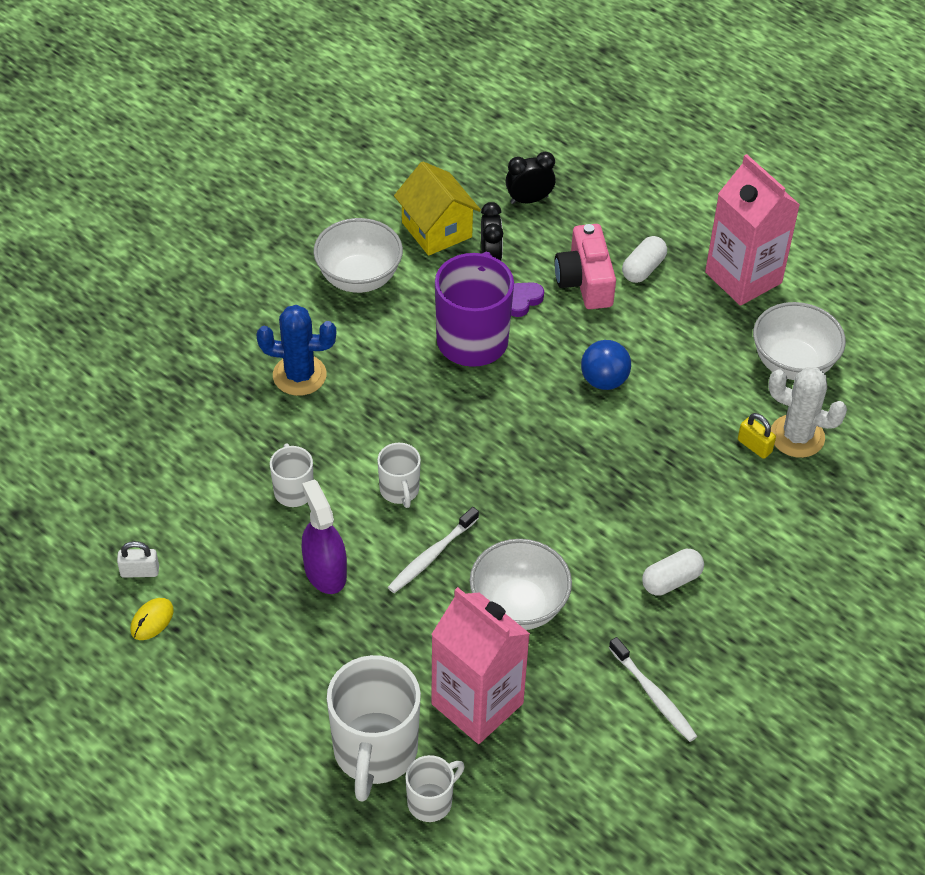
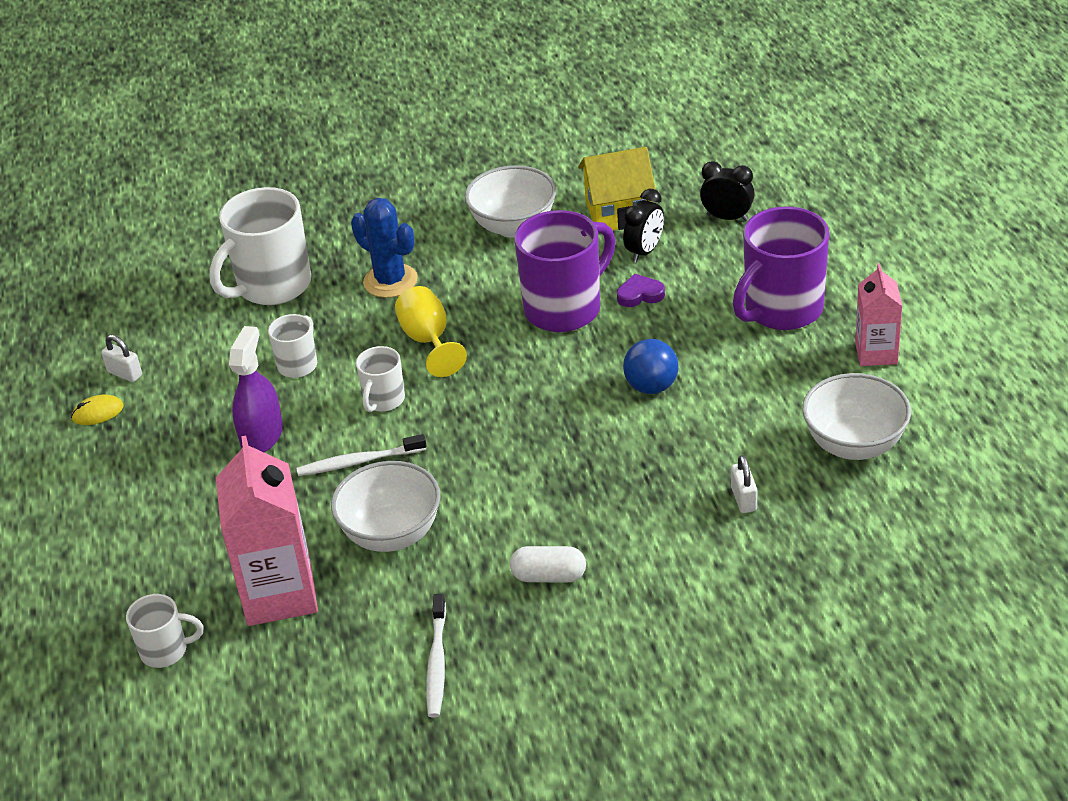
camera: 40 degrees right, 10 degrees down
white mug [327,655,421,802] -> white mug moved to [209,187,311,305]
yellow house [394,161,481,256] -> yellow house turned 75 degrees clockwise [578,147,656,230]
pink camera [555,224,616,309] -> none
white capsule [622,236,667,283] -> purple mug [733,207,829,330]
pink carton [705,154,800,306] -> pink carton [855,263,903,366], size x0.59
yellow padlock [738,413,776,459] -> white padlock [731,455,757,513]
white cactus [768,367,847,458] -> none
none -> yellow goblet [395,286,467,377]

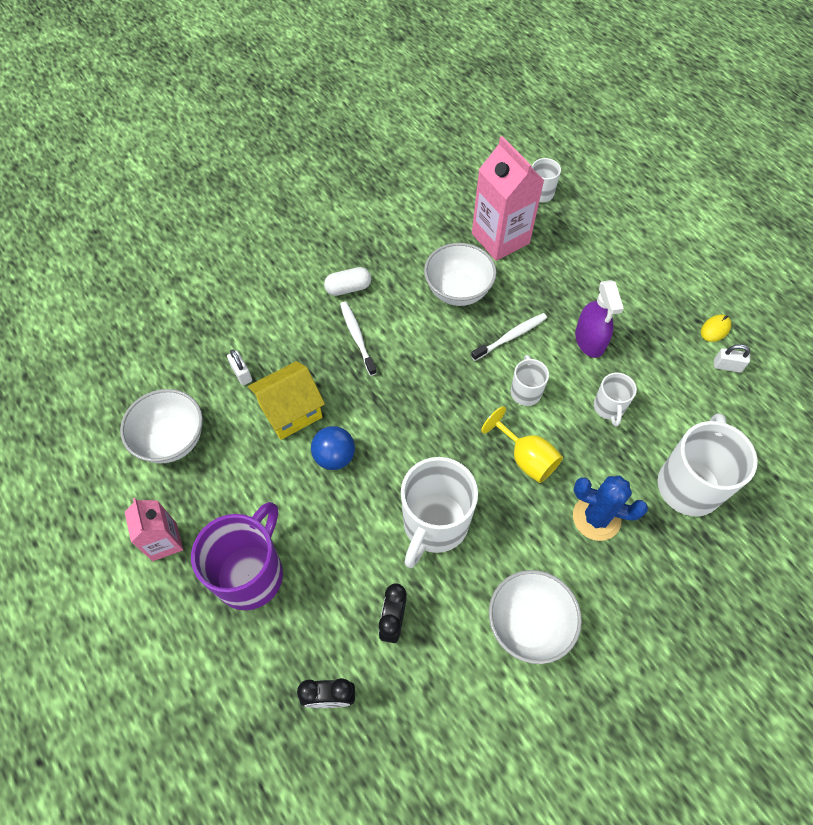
camera: 155 degrees right, 20 degrees up
white toothbrush [426,594,446,718] -> white toothbrush moved to [340,301,377,376]
purple mug [514,210,616,332] -> white mug [401,457,478,568]
yellow house [578,147,656,230] -> yellow house moved to [248,361,325,440]
purple heart [617,274,665,307] -> none

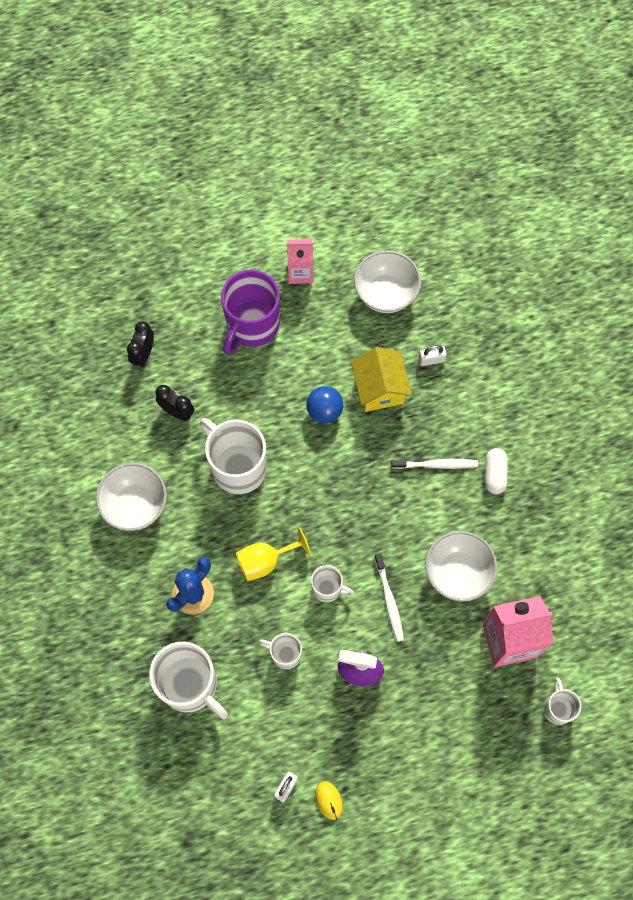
camera: 110 degrees right, 10 degrees up
purple mug [191,502,283,610] -> purple mug turned 75 degrees clockwise [221,270,280,355]

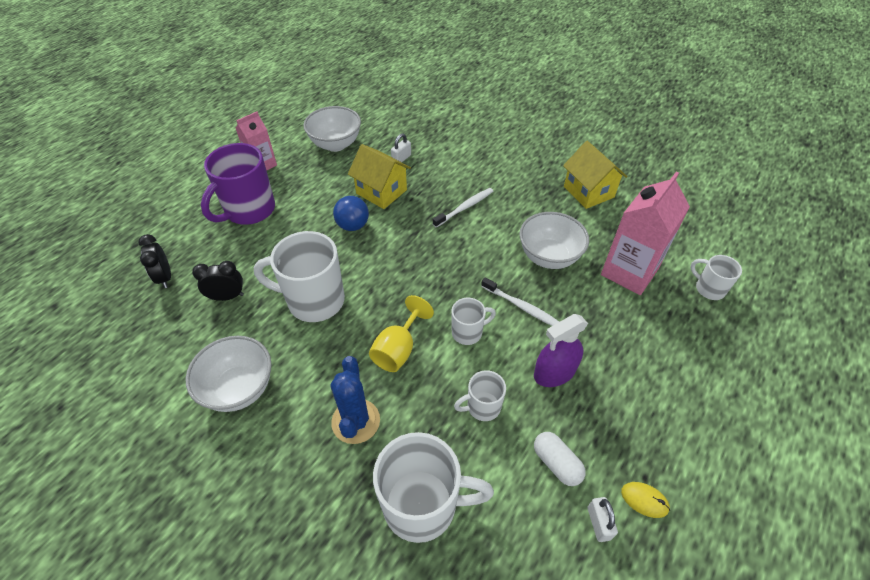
camera: 40 degrees left, 20 degrees down
purple mug [221,270,280,355] -> purple mug turned 45 degrees clockwise [201,143,275,225]
white capsule [485,448,508,494] -> white capsule moved to [534,432,586,486]
none -> yellow house [563,141,628,209]

